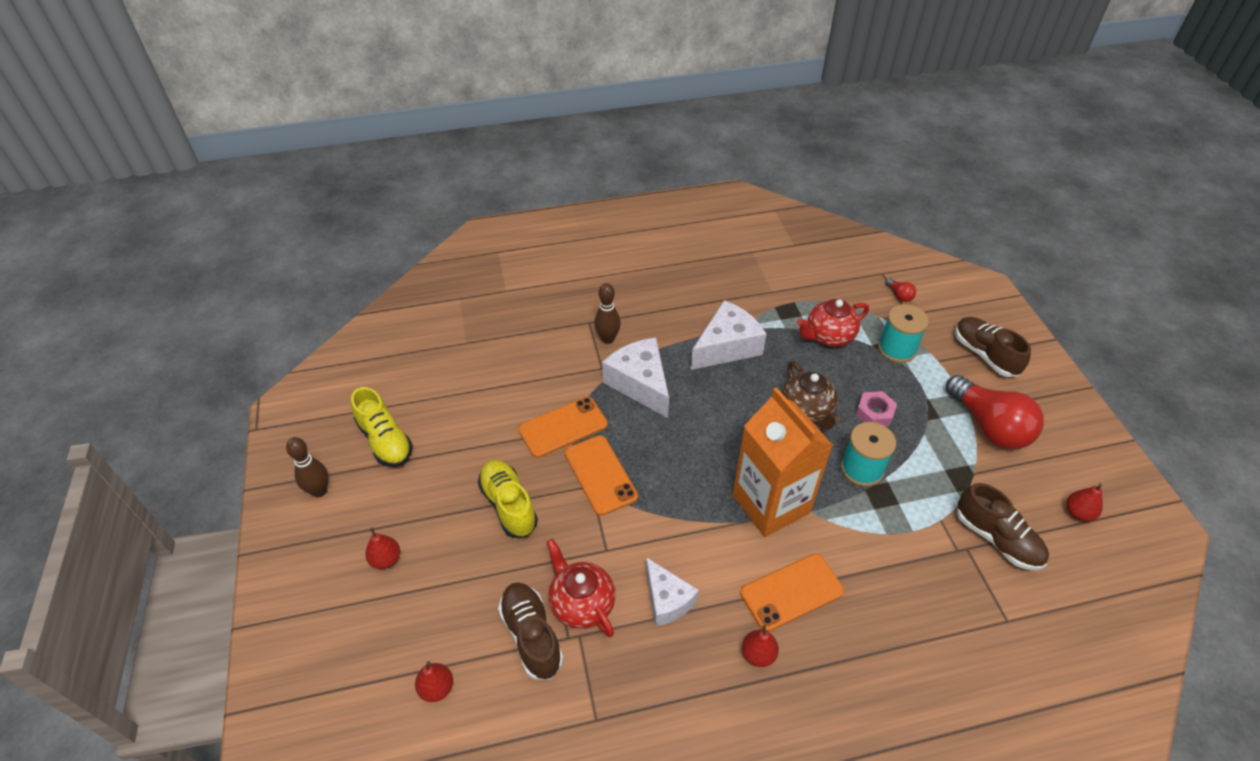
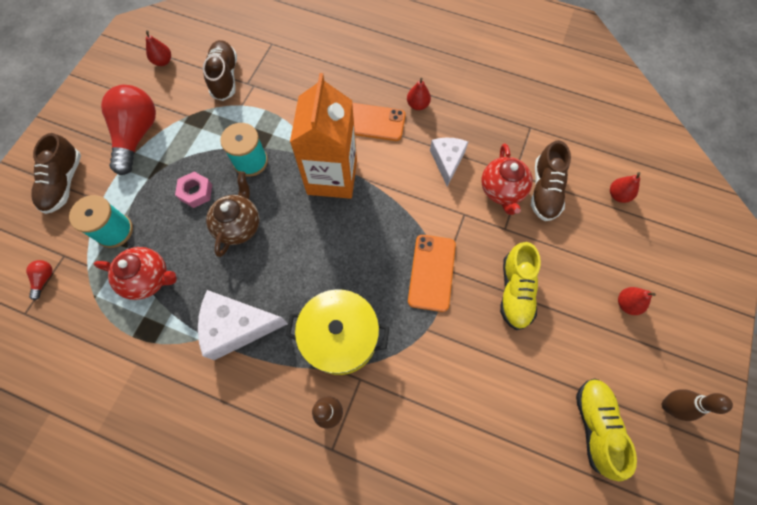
camera: 145 degrees left, 20 degrees up
orange phone [518,397,608,458] -> none
white cheese [602,338,669,418] -> yellow pot [286,289,389,375]

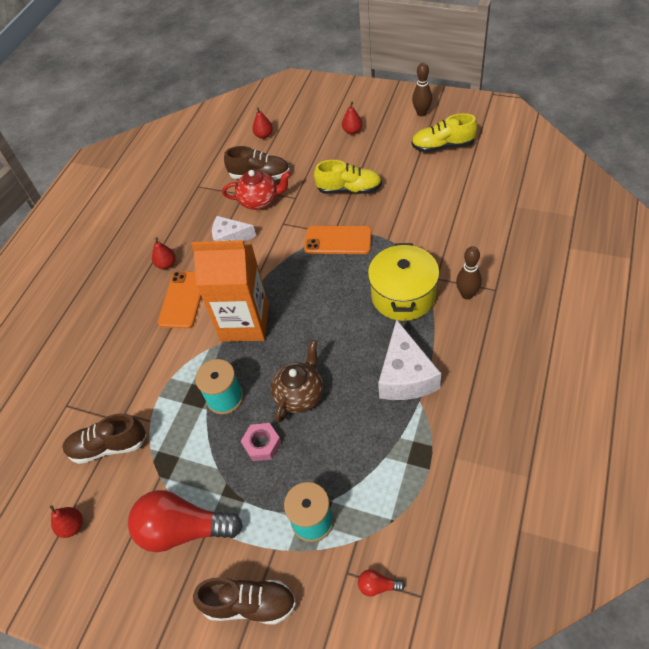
camera: 85 degrees left, 15 degrees down
red teapot [94,247,177,300] -> none
brown teapot [206,171,259,257] -> brown teapot turned 105 degrees clockwise [270,340,323,423]

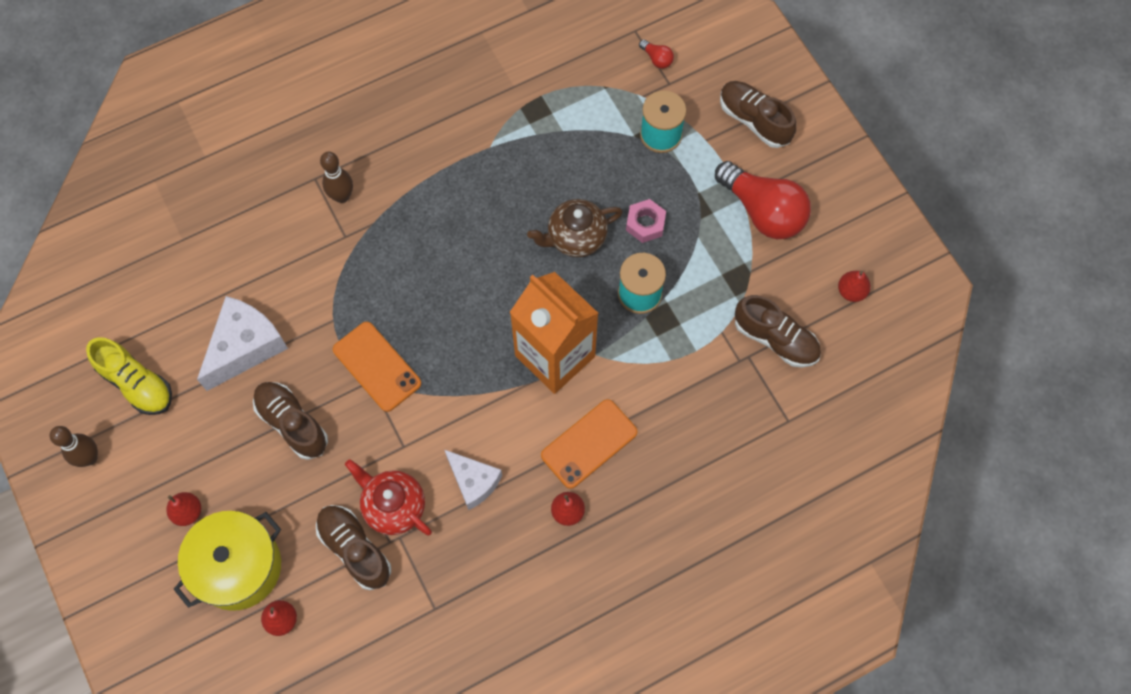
camera: 145 degrees left, 15 degrees up
yellow shoe [314,160,382,194] -> brown shoe [253,382,328,460]
yellow pot [368,243,440,321] -> yellow pot moved to [174,511,281,611]
white cheese [378,319,441,400] -> white cheese moved to [197,296,288,391]

